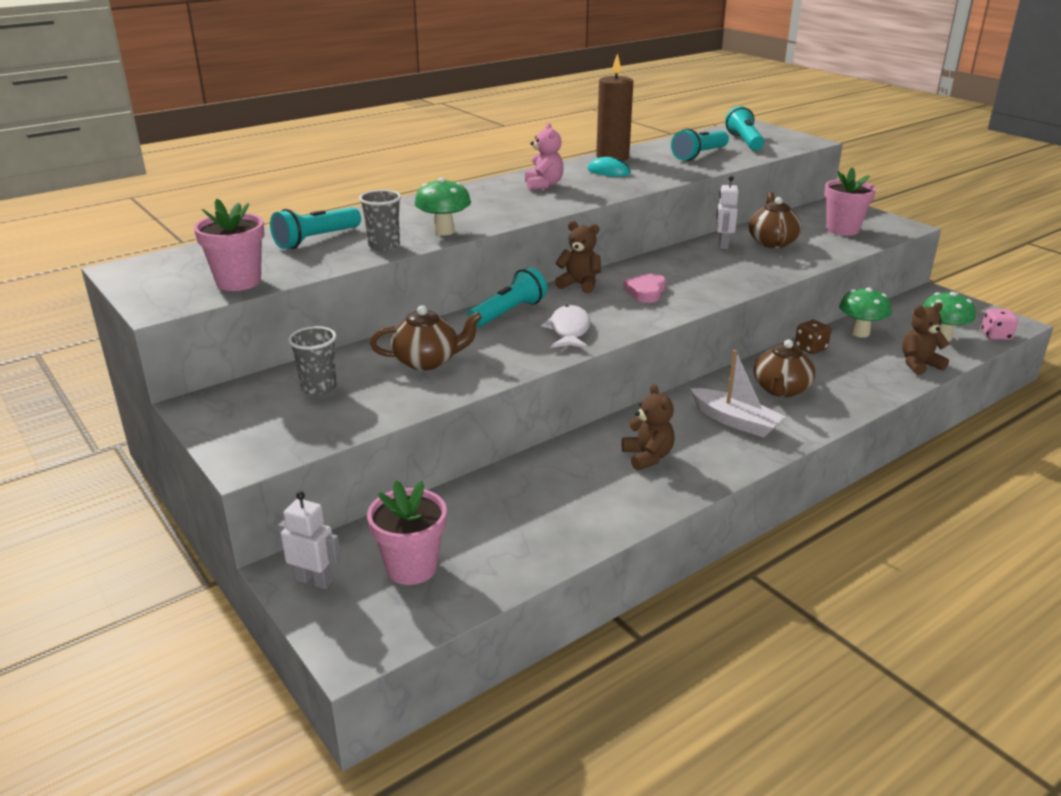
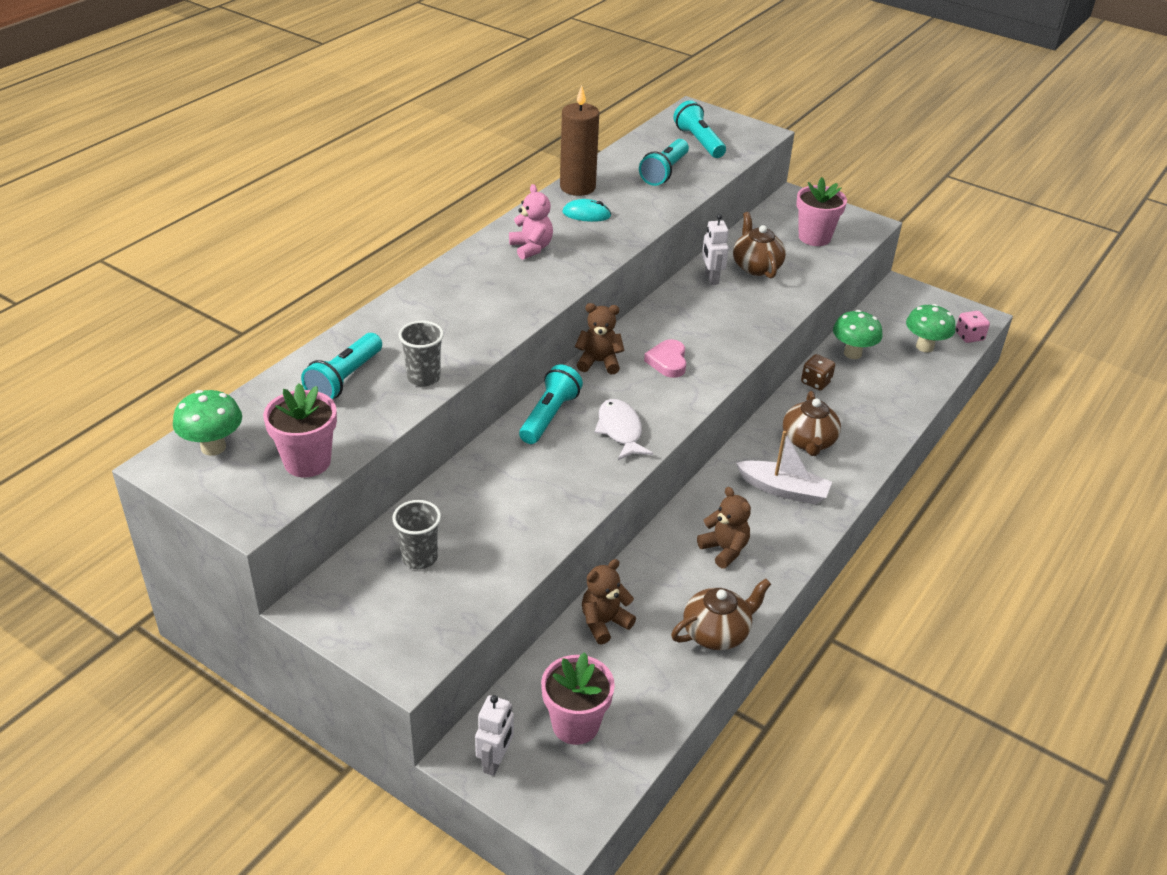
camera: 20 degrees left, 10 degrees up
white robot [278,491,341,589] -> white robot turned 105 degrees clockwise [475,695,514,776]
brown teapot [370,305,482,371] -> brown teapot moved to [671,579,771,650]
green mushroom [415,177,471,236] -> green mushroom moved to [173,390,242,456]
brown teddy bear [902,302,949,375] -> brown teddy bear moved to [582,559,636,645]

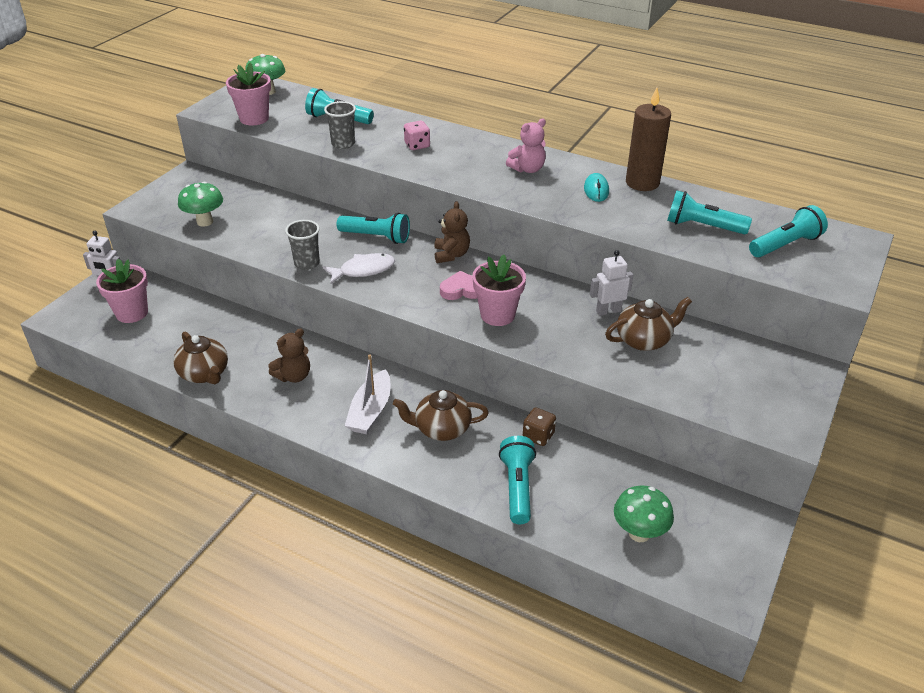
camera: 85 degrees right, 0 degrees up
grey cup [392,500,441,569] -> grey cup moved to [285,220,320,270]
brown teddy bear [582,559,636,645] -> none
pink flower pot [796,177,847,246] -> pink flower pot moved to [472,255,526,326]
green mushroom [833,310,883,359] -> green mushroom moved to [178,181,223,227]
pink dice [956,311,990,343] -> pink dice moved to [404,121,430,150]
none -> turquoise flashlight [499,436,536,524]

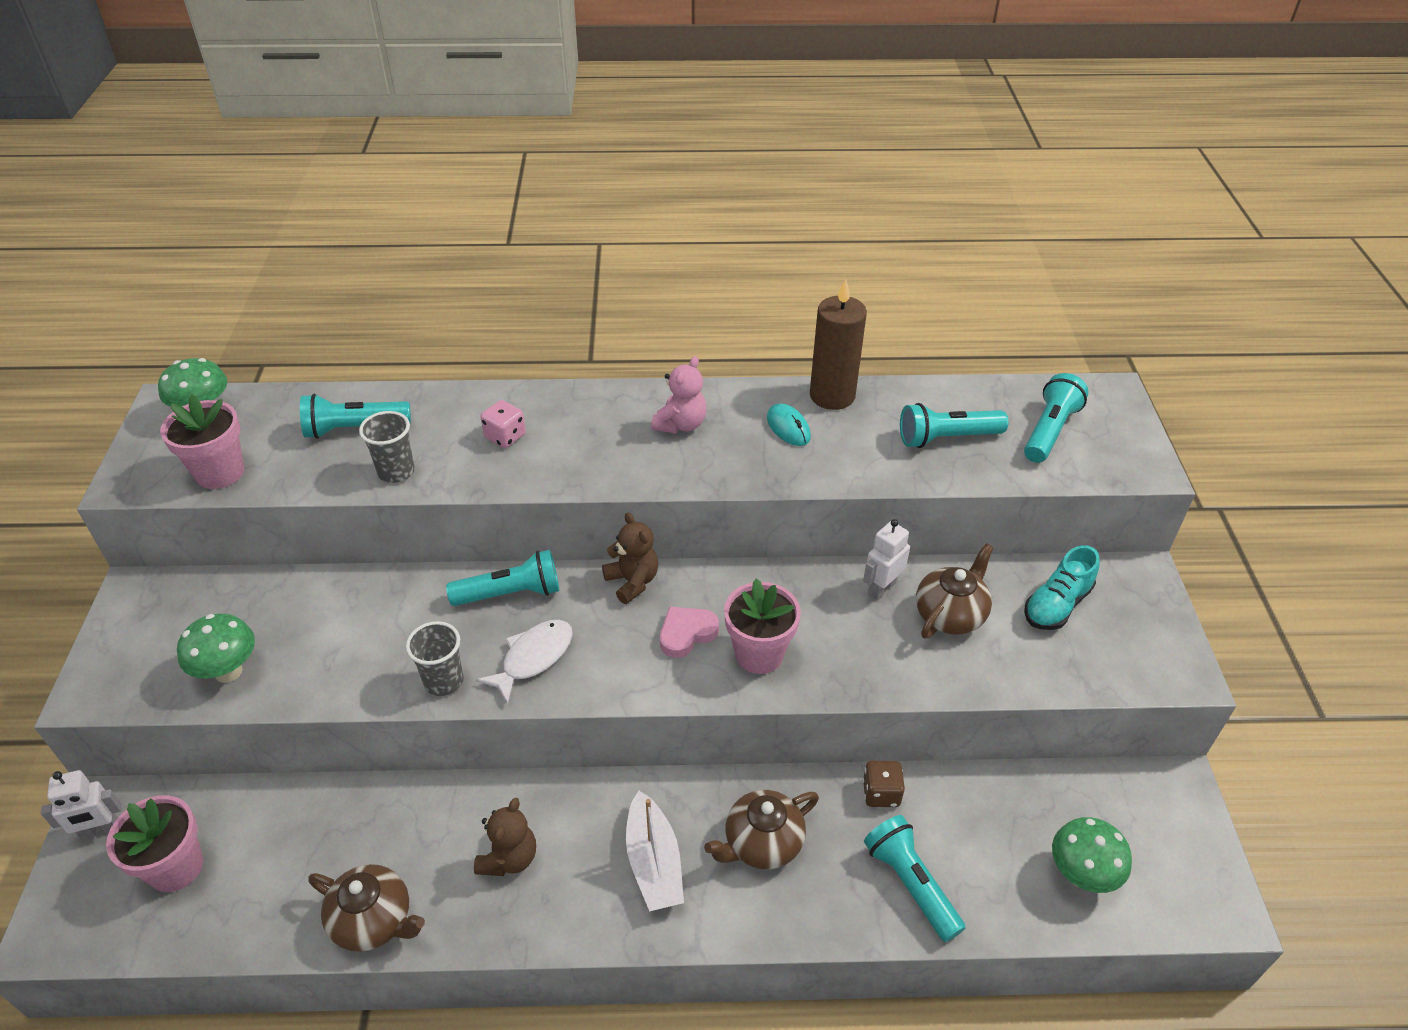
camera: 30 degrees left, 5 degrees up
none -> turquoise shoe [1024,545,1100,630]

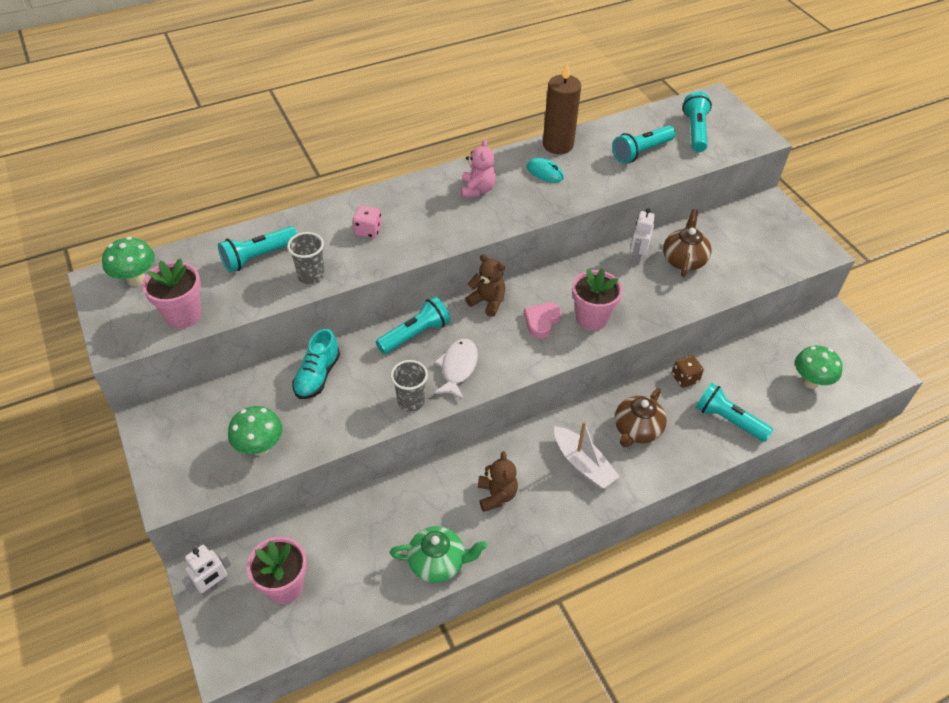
camera: 25 degrees left, 5 degrees up
brown teapot [308,864,425,952] -> green teapot [390,526,487,583]
turquoise shoe [1024,545,1100,630] -> turquoise shoe moved to [292,329,340,399]

